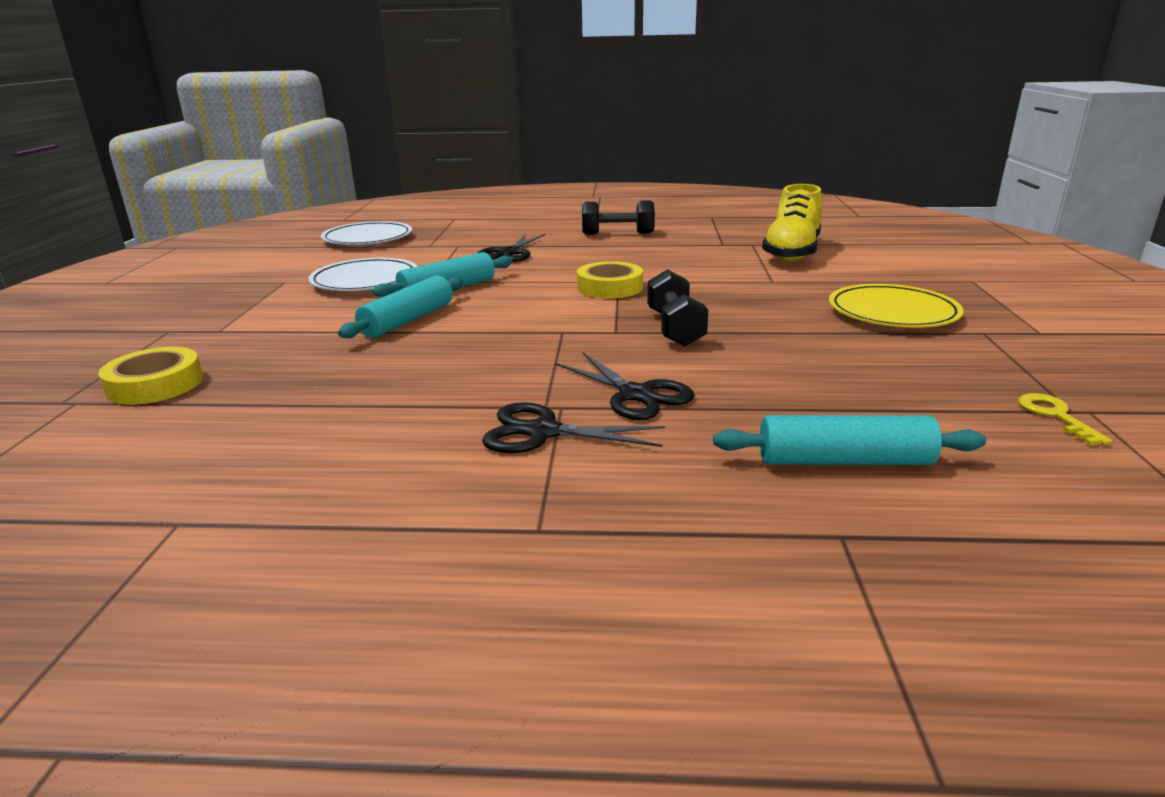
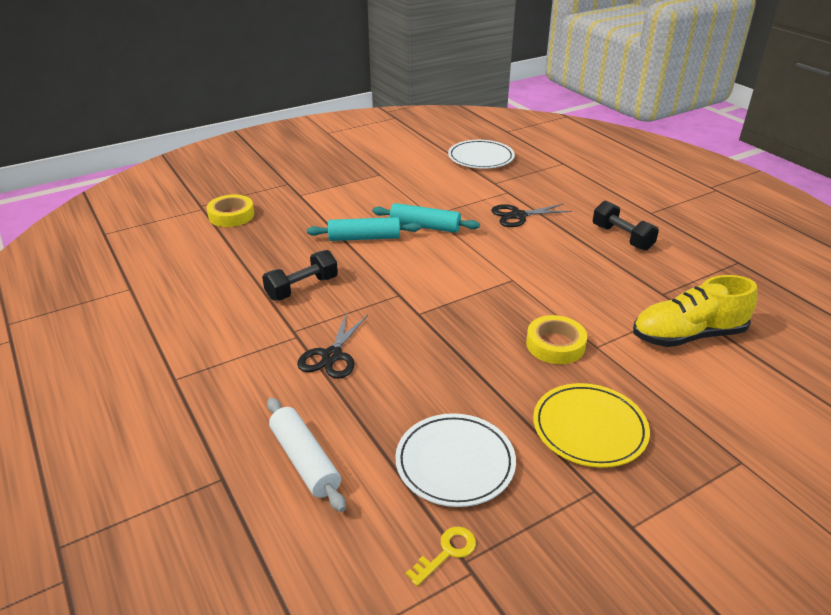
camera: 55 degrees right, 10 degrees up
white plate [308,258,418,291] -> white plate moved to [395,413,516,507]
black scissors [482,402,665,453] -> none
yellow tape [577,261,643,299] -> yellow tape moved to [526,315,587,364]
black dumbbell [647,269,708,346] -> black dumbbell moved to [262,250,338,301]
turquoise rolling pin [713,415,986,465] -> white rolling pin [267,398,346,512]

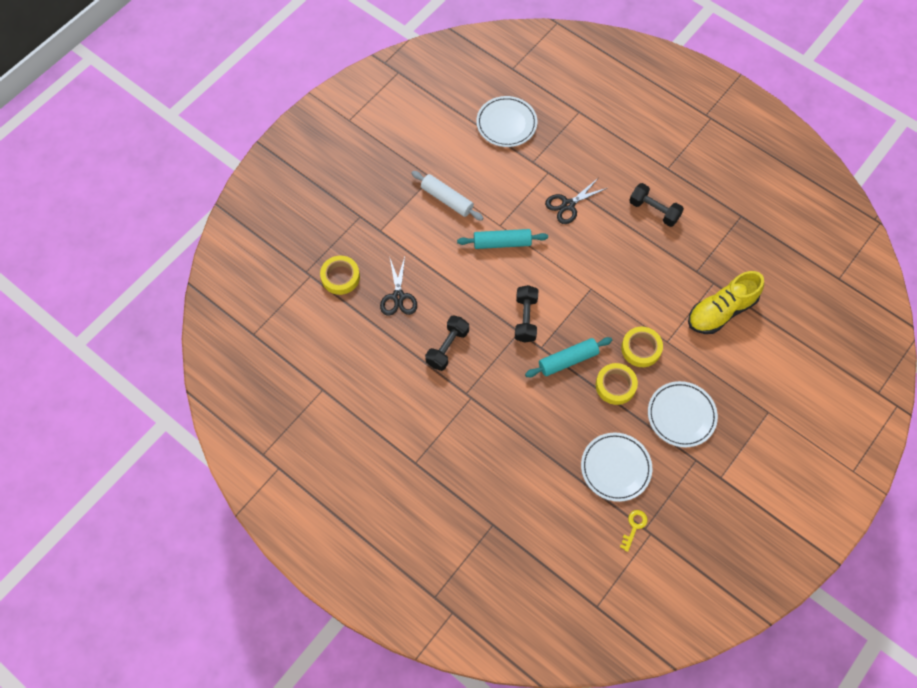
camera: 20 degrees left, 30 degrees up
white rolling pin [267,398,346,512] -> white rolling pin moved to [411,171,483,221]
black scissors [297,312,368,379] -> black scissors moved to [380,257,417,316]
turquoise rolling pin [307,217,421,241] -> turquoise rolling pin moved to [525,337,612,377]
yellow plate [533,383,650,468] -> white plate [648,381,718,448]
none -> black dumbbell [515,285,538,342]
none -> yellow tape [596,363,638,405]

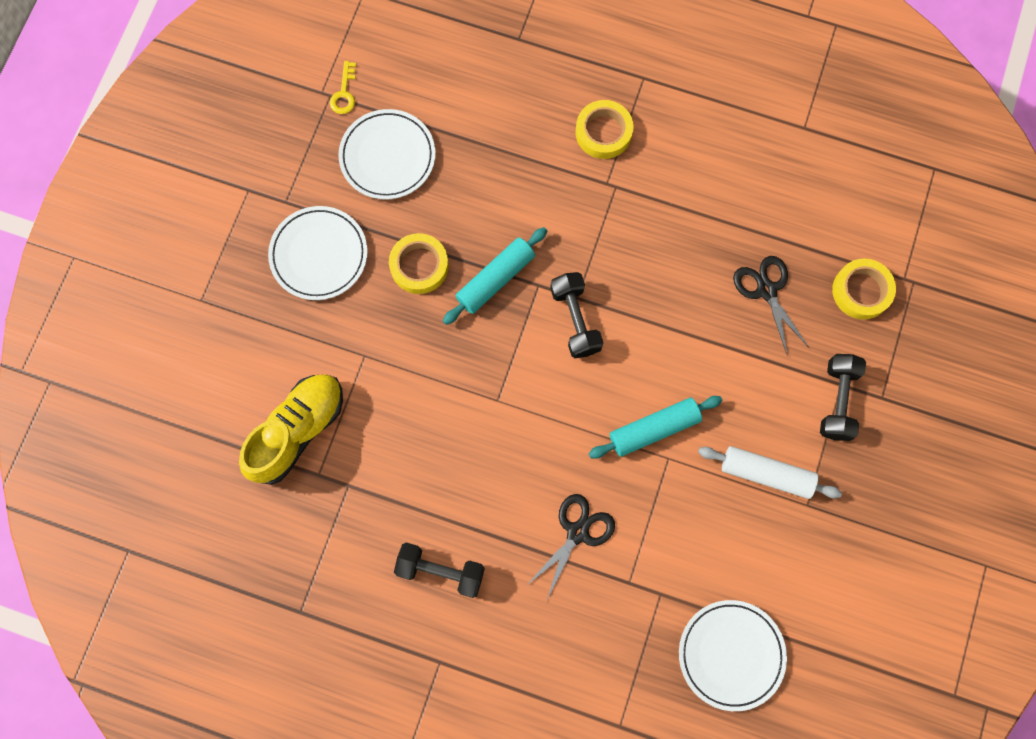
camera: 160 degrees right, 10 degrees up
black dumbbell [425,315,469,371] -> black dumbbell moved to [820,354,866,441]
yellow tape [621,327,663,367] -> yellow tape moved to [576,100,634,159]

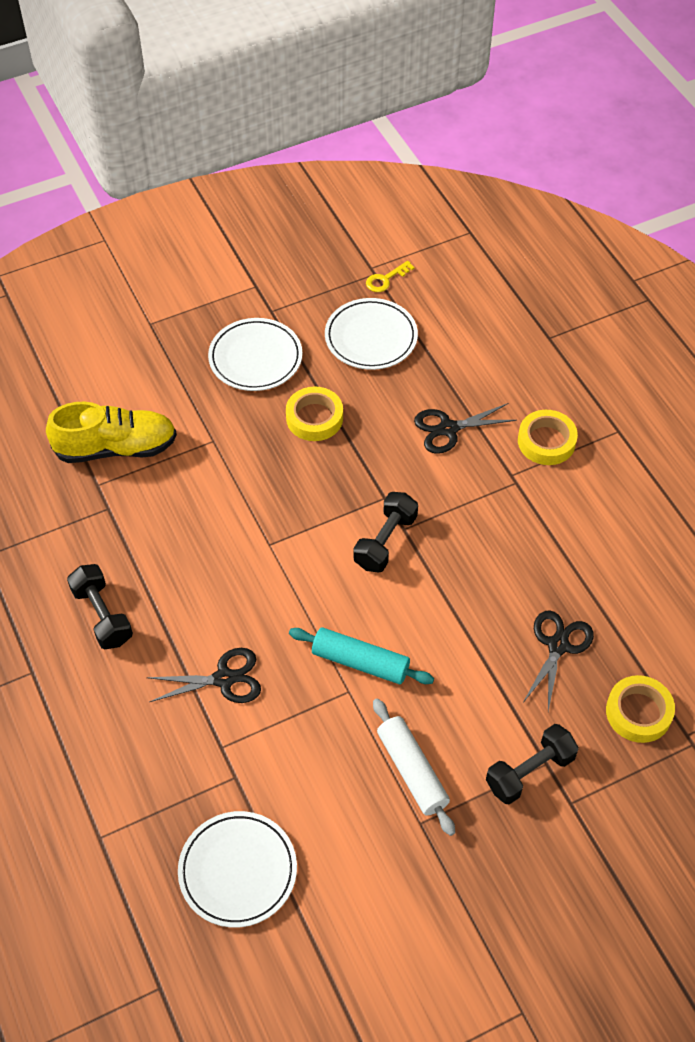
camera: 45 degrees right, 20 degrees down
turquoise rolling pin [443,227,547,325] -> none
none -> black scissors [414,403,517,454]

